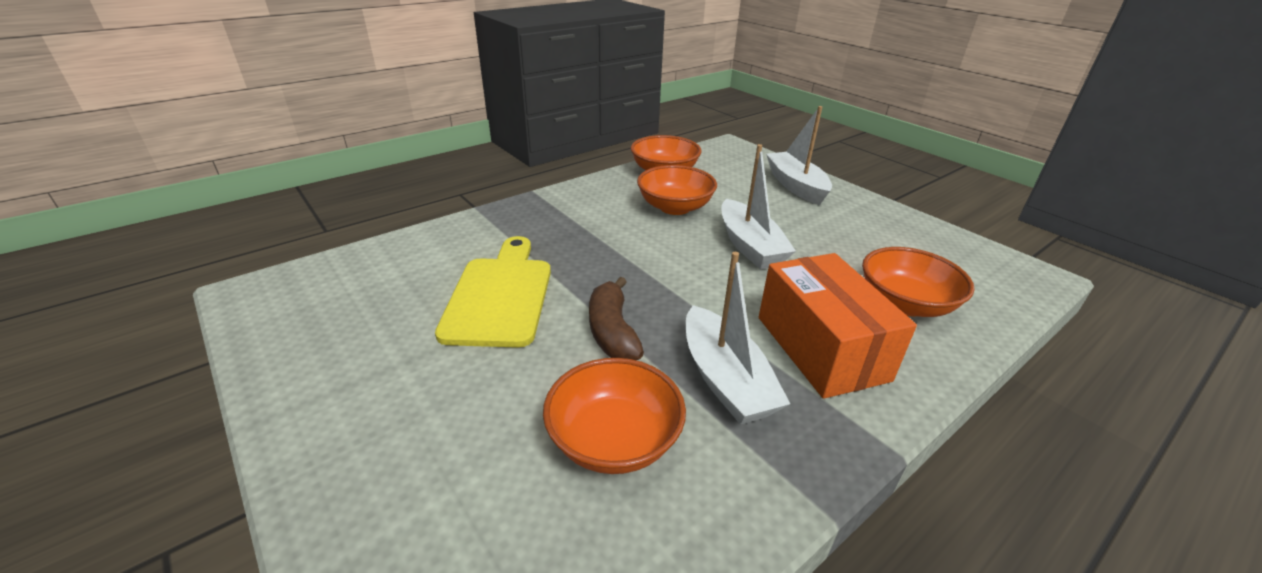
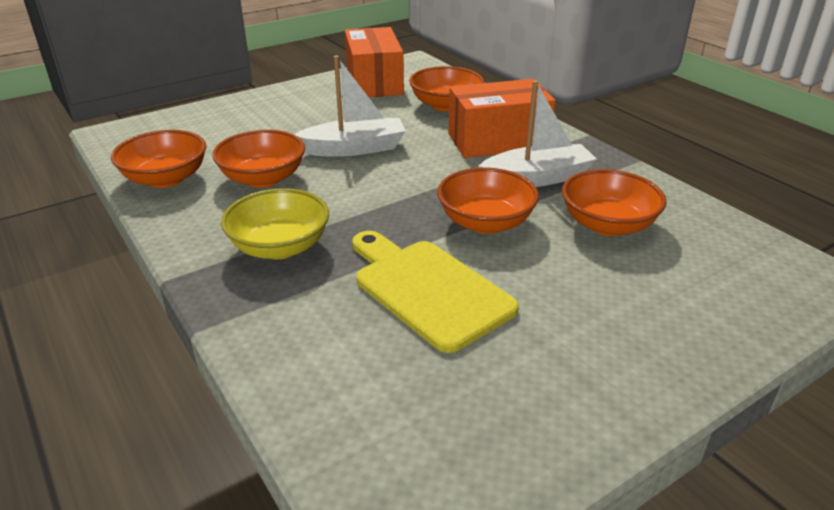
camera: 85 degrees left, 0 degrees up
yellow cutting board [435,236,551,348] -> yellow cutting board turned 45 degrees clockwise [352,231,519,353]
brown banana [589,277,644,360] -> orange bowl [437,167,539,234]
white boat [766,106,832,205] -> none
none -> yellow bowl [221,188,329,259]
none -> orange box [345,27,404,97]

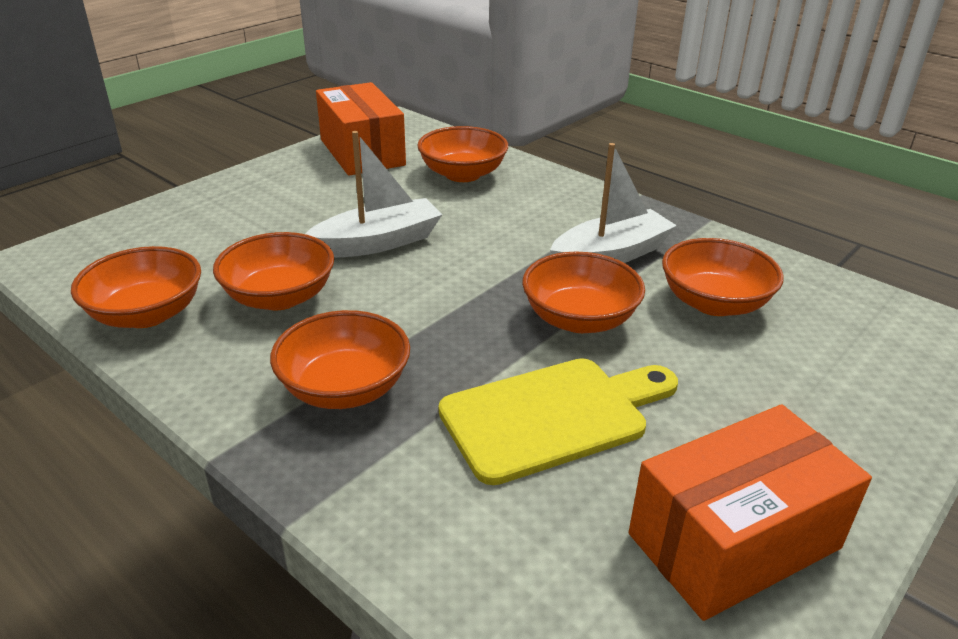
camera: 15 degrees left, 0 degrees up
yellow bowl [221,188,329,259] -> orange bowl [270,310,410,409]
yellow cutting board [352,231,519,353] -> yellow cutting board turned 120 degrees clockwise [439,358,678,485]
orange box [448,79,556,158] -> orange box moved to [629,404,872,621]

